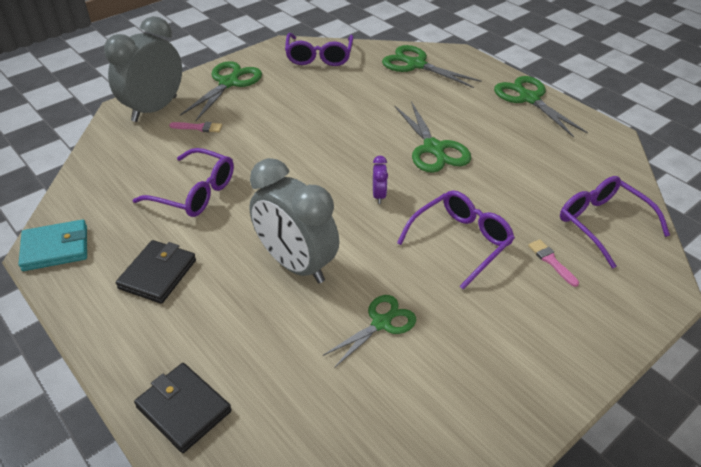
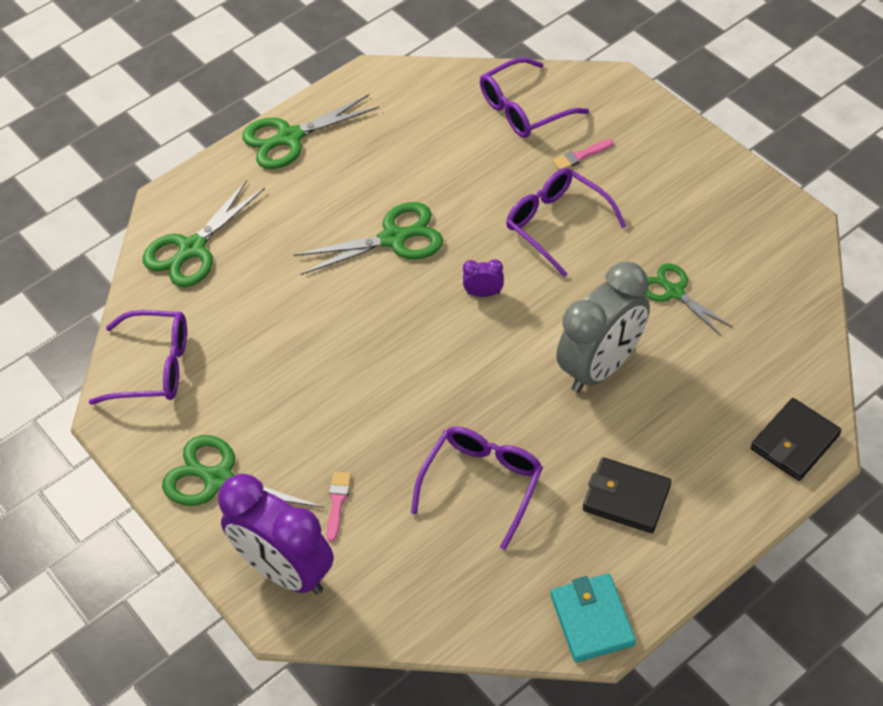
camera: 85 degrees left, 10 degrees up
grey clock [104,16,182,122] -> purple clock [218,474,334,595]

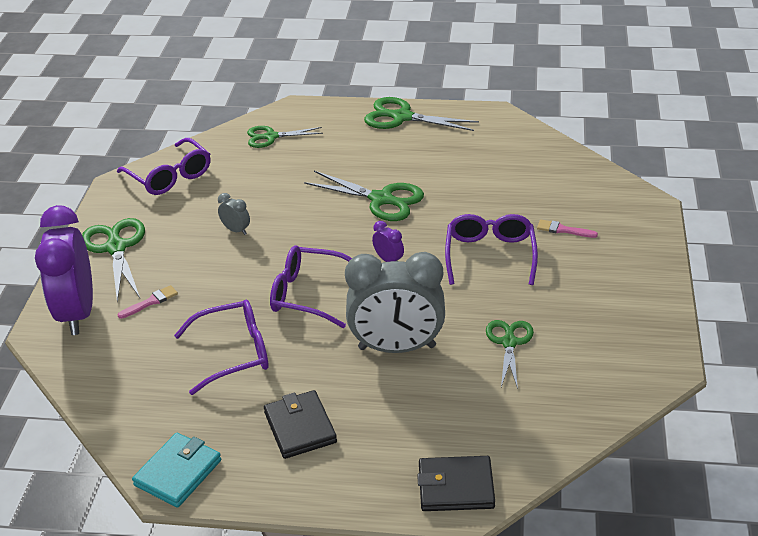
camera: 45 degrees right, 15 degrees down
green scissors [143,180,265,287] -> green scissors [247,126,323,148], size x0.66
purple glasses [480,57,589,138] -> purple glasses moved to [270,245,352,328]
none -> grey clock [218,193,250,235]

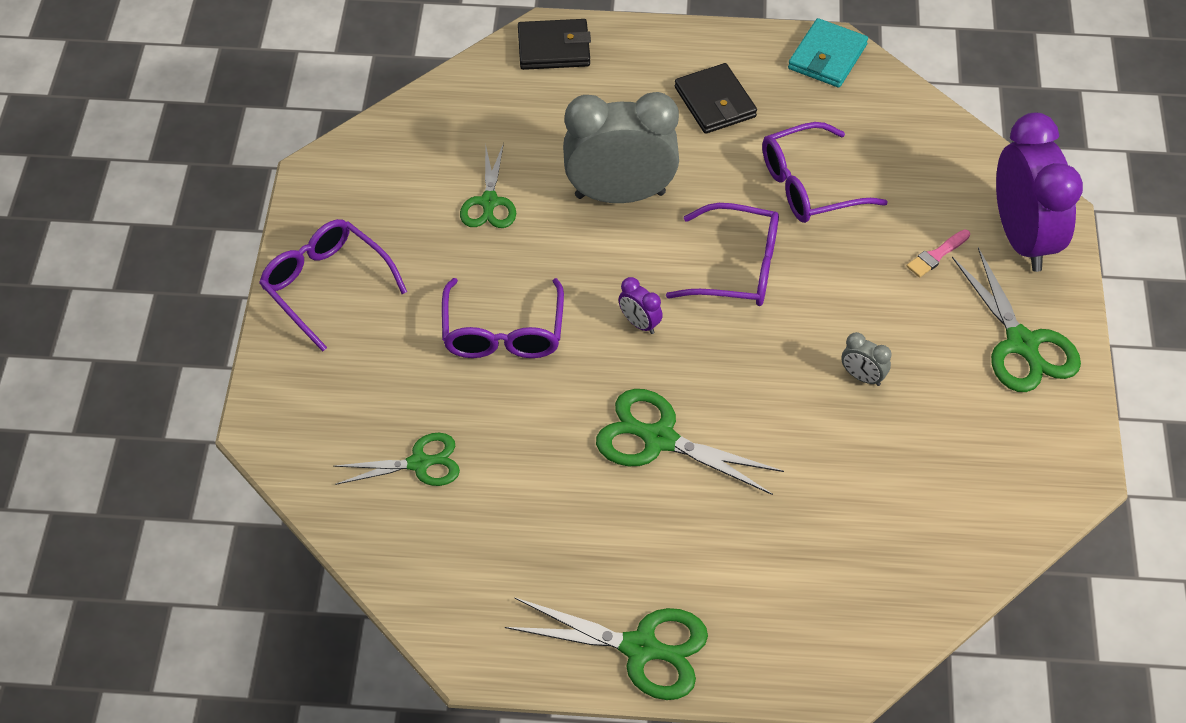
camera: 175 degrees right, 15 degrees up
purple glasses [117,138,211,195] -> purple glasses moved to [259,219,407,352]
green scissors [247,126,323,148] -> green scissors moved to [333,433,460,486]
pink brush [537,220,598,238] -> none

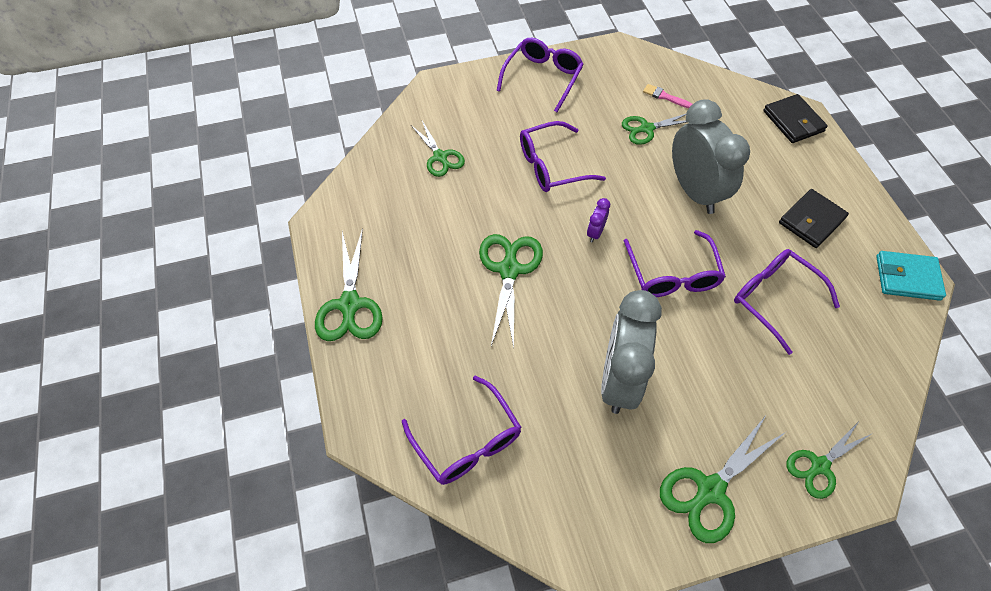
camera: 70 degrees right, 5 degrees up
grey clock [841,332,891,386] -> grey clock [601,290,662,414], size x2.48
pink brush [907,230,970,277] -> pink brush moved to [643,84,692,108]
purple clock [996,113,1083,272] -> green scissors [787,423,873,499]
none -> purple glasses [402,376,522,485]

